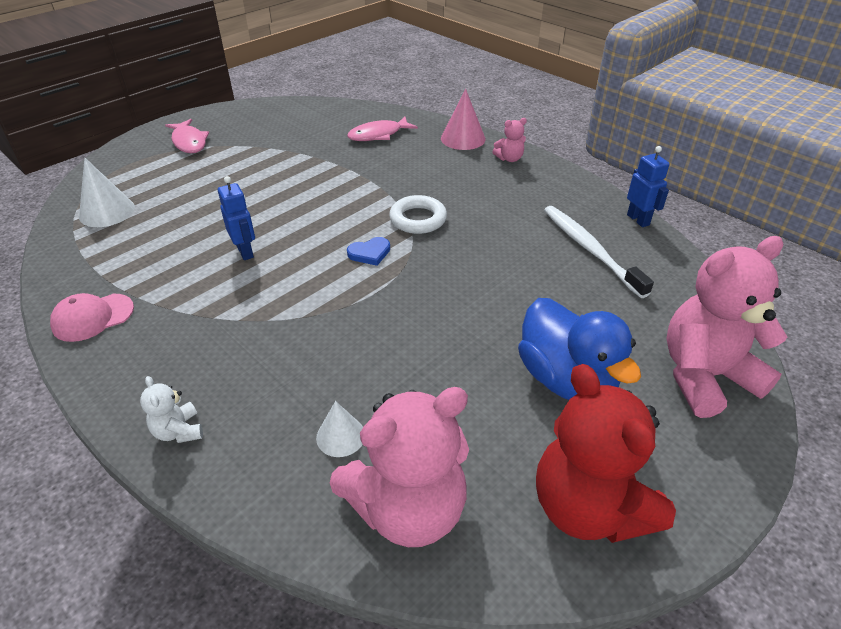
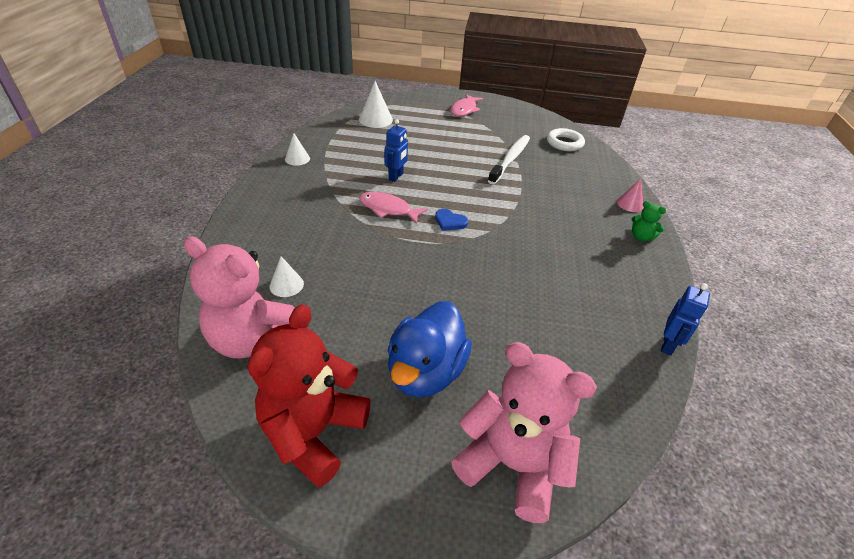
camera: 50 degrees right, 0 degrees up
pink cap [50,293,134,342] -> white cone [285,133,310,166]
white teddy bear [140,376,203,443] -> none
pink fish [347,117,418,141] -> pink fish moved to [359,192,428,224]
white ring [389,195,447,234] -> white ring moved to [547,128,585,151]
pink cone [441,89,486,150] -> pink cone [617,179,644,212], size x0.63
pink teddy bear [492,118,527,162] -> green teddy bear [632,201,666,242]
white toothbrush [544,206,654,298] -> white toothbrush moved to [488,135,530,184]

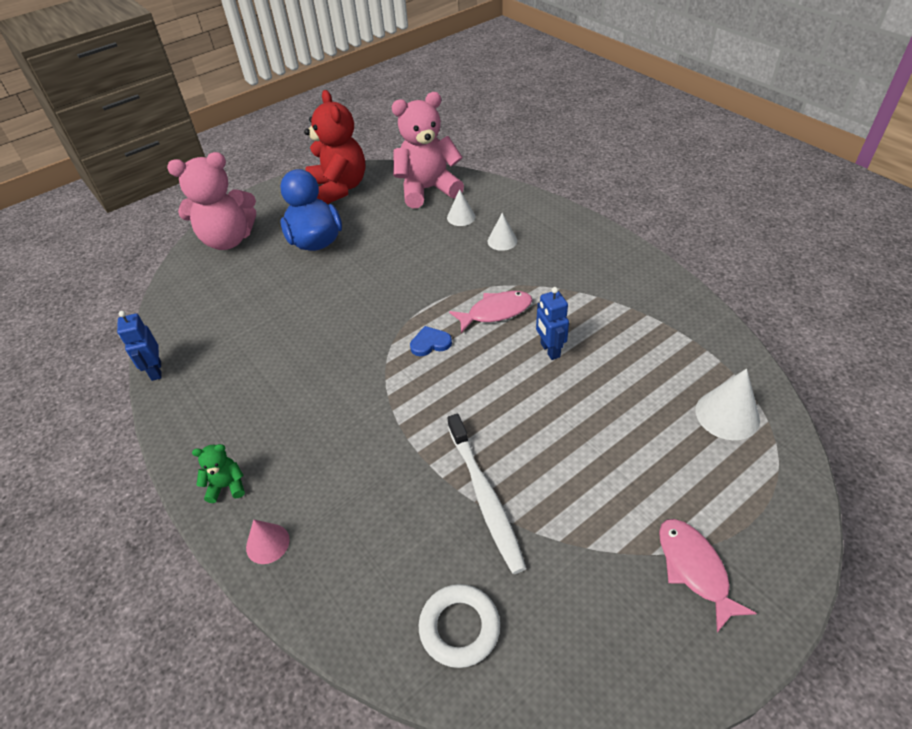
camera: 140 degrees right, 5 degrees up
white cone [285,133,310,166] -> white cone moved to [488,213,517,251]

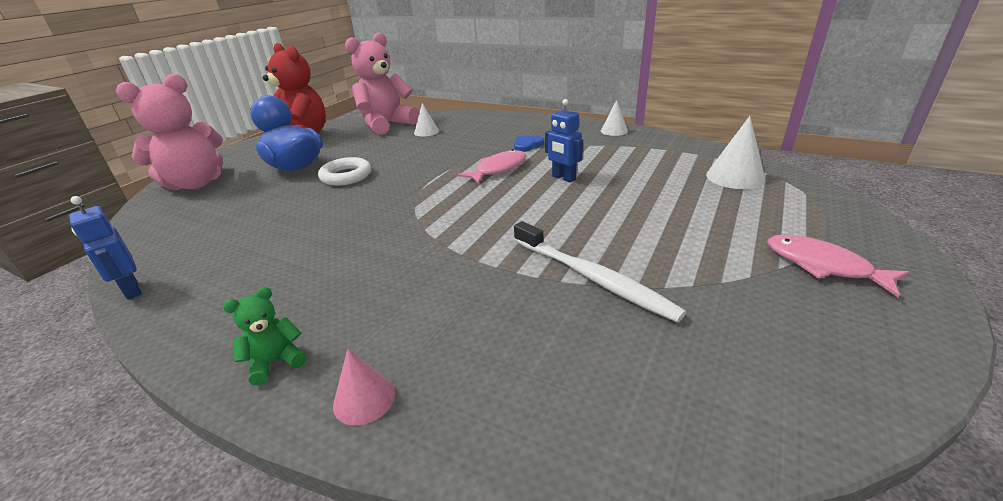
camera: 25 degrees left, 15 degrees down
blue heart [410,326,452,356] -> blue heart moved to [514,135,544,152]
white ring [419,584,500,668] -> white ring moved to [318,157,371,186]
white cone [488,213,517,251] -> white cone moved to [601,100,628,136]

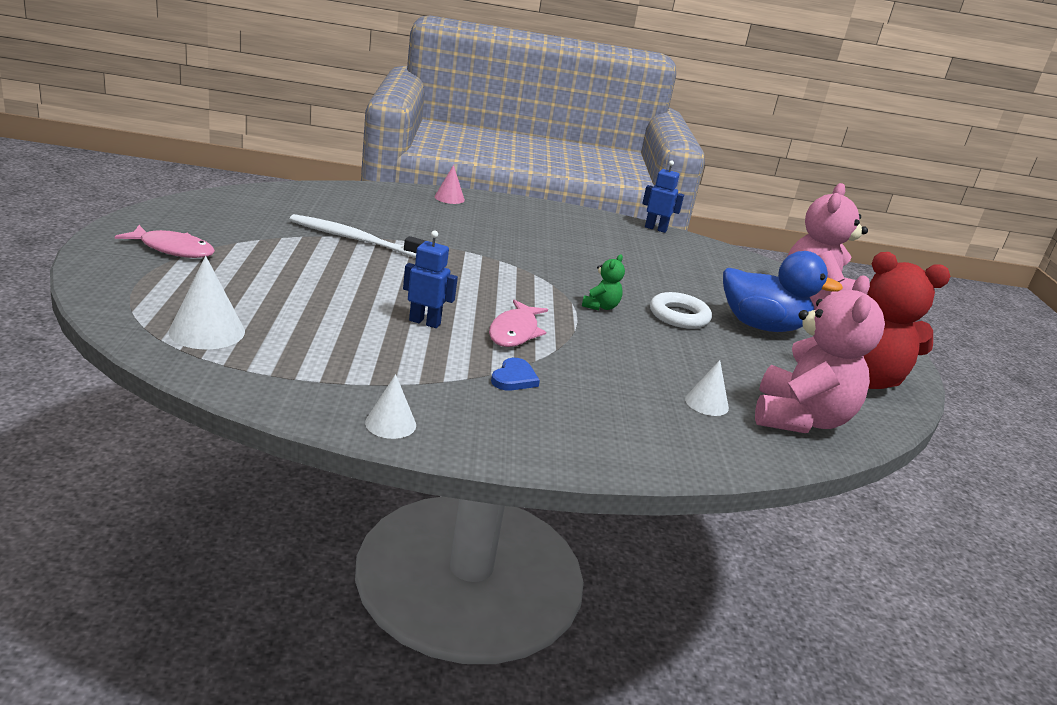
camera: 145 degrees right, 5 degrees down
green teddy bear [223,287,307,386] -> green teddy bear moved to [582,255,625,310]

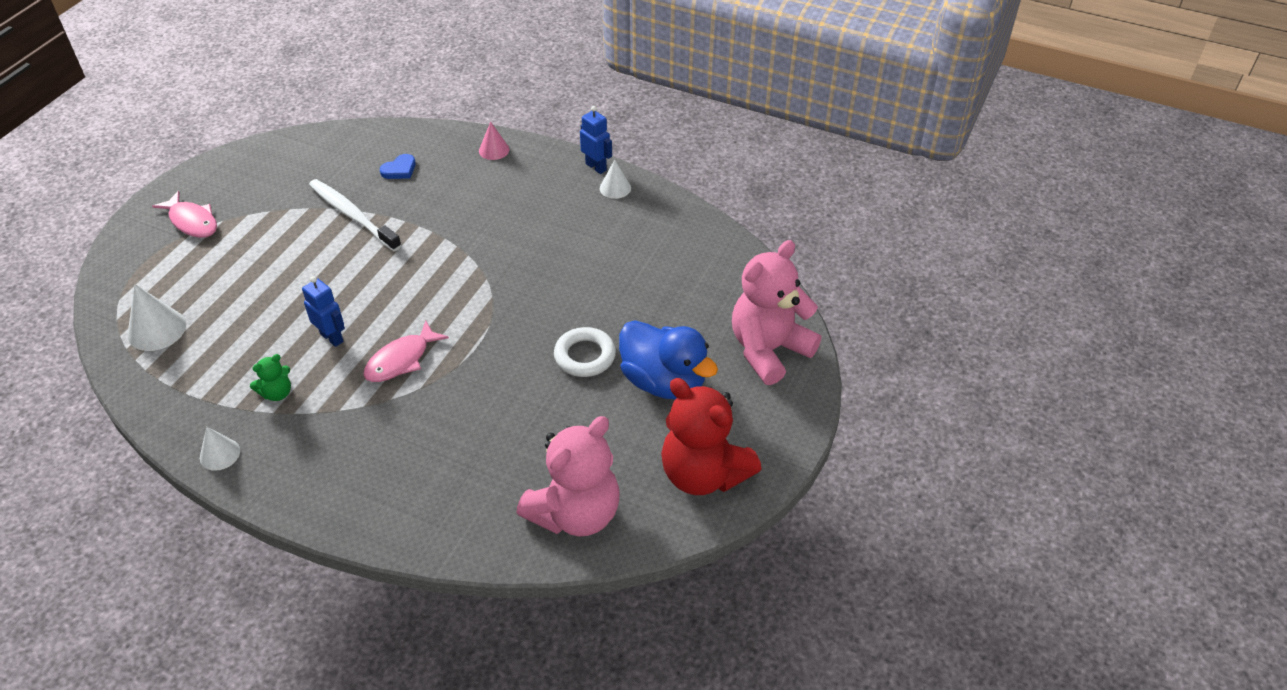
camera: 30 degrees right, 20 degrees up
blue heart [491,358,540,391] -> blue heart moved to [380,154,416,179]
green teddy bear [582,255,625,310] -> green teddy bear moved to [250,354,291,401]
blue robot [642,160,684,233] -> blue robot moved to [580,106,612,174]
white cone [685,360,729,416] -> white cone moved to [600,160,631,199]

